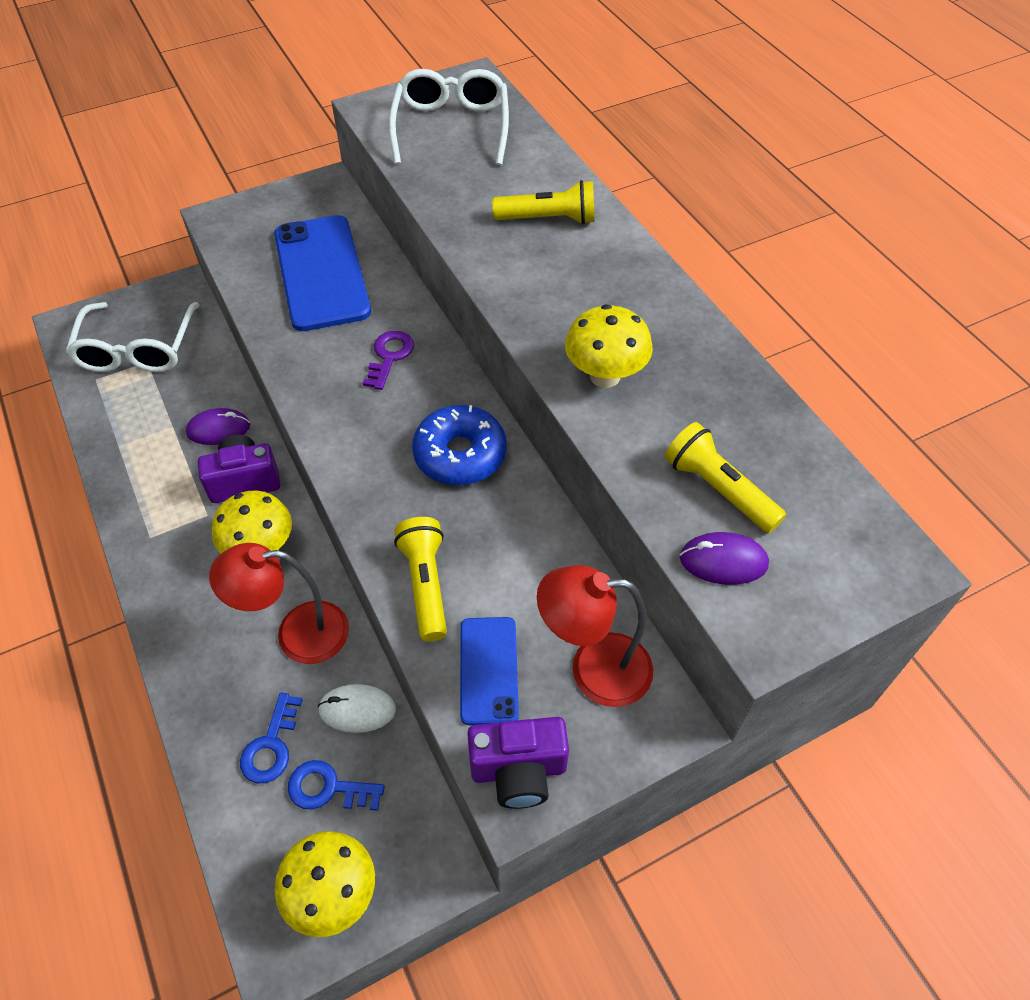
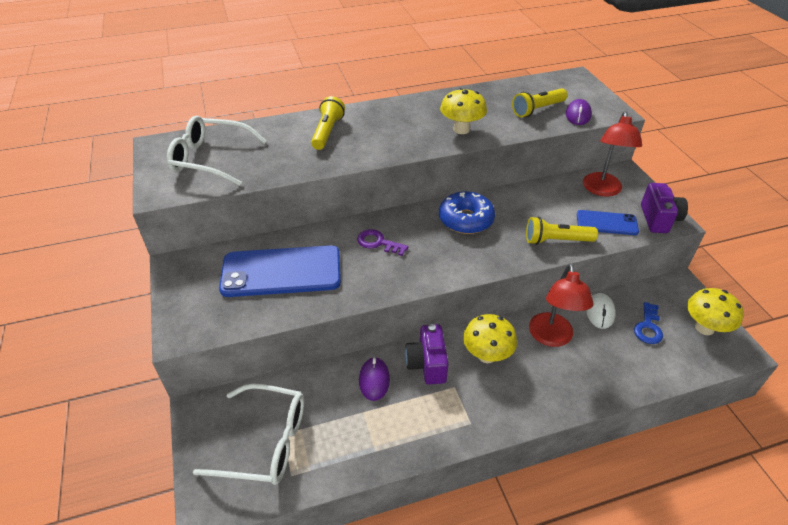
camera: 80 degrees left, 10 degrees down
blue key [240,693,303,783] -> none

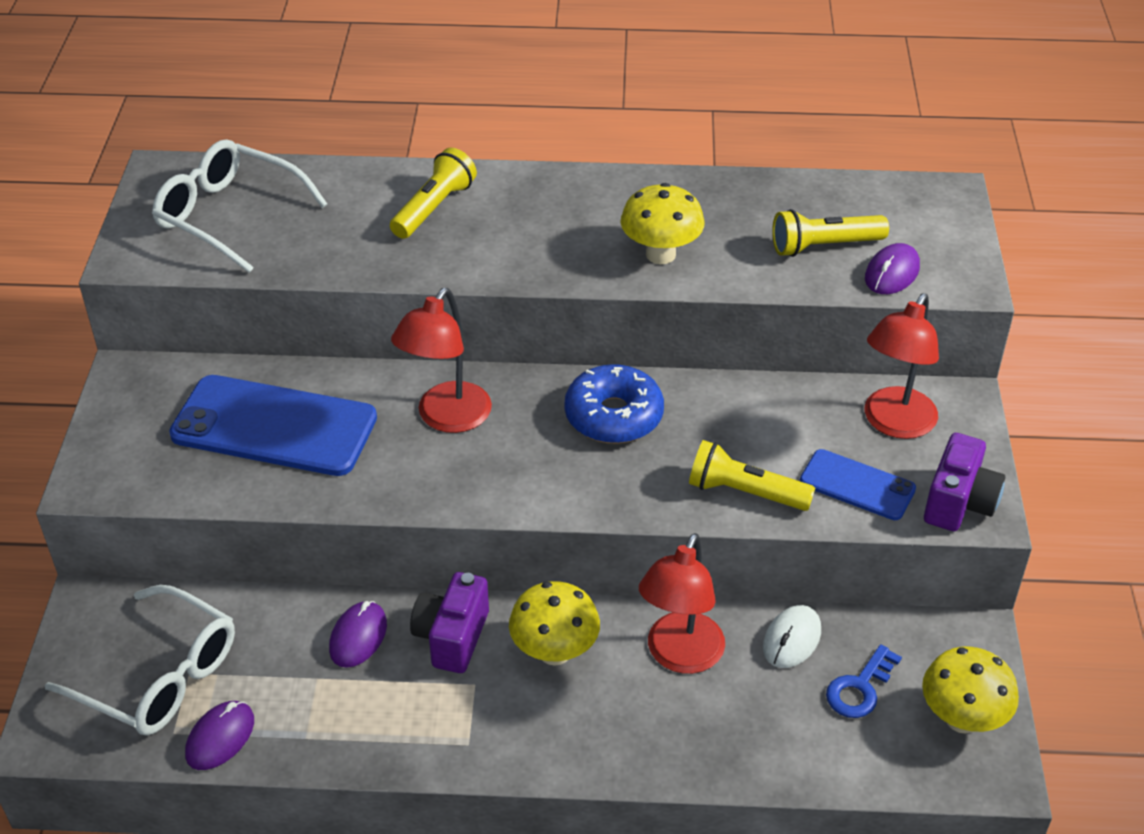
camera: 20 degrees right, 0 degrees up
purple key [357,229,408,256] -> red lamp [391,288,492,433]
none -> purple mouse [185,701,254,770]

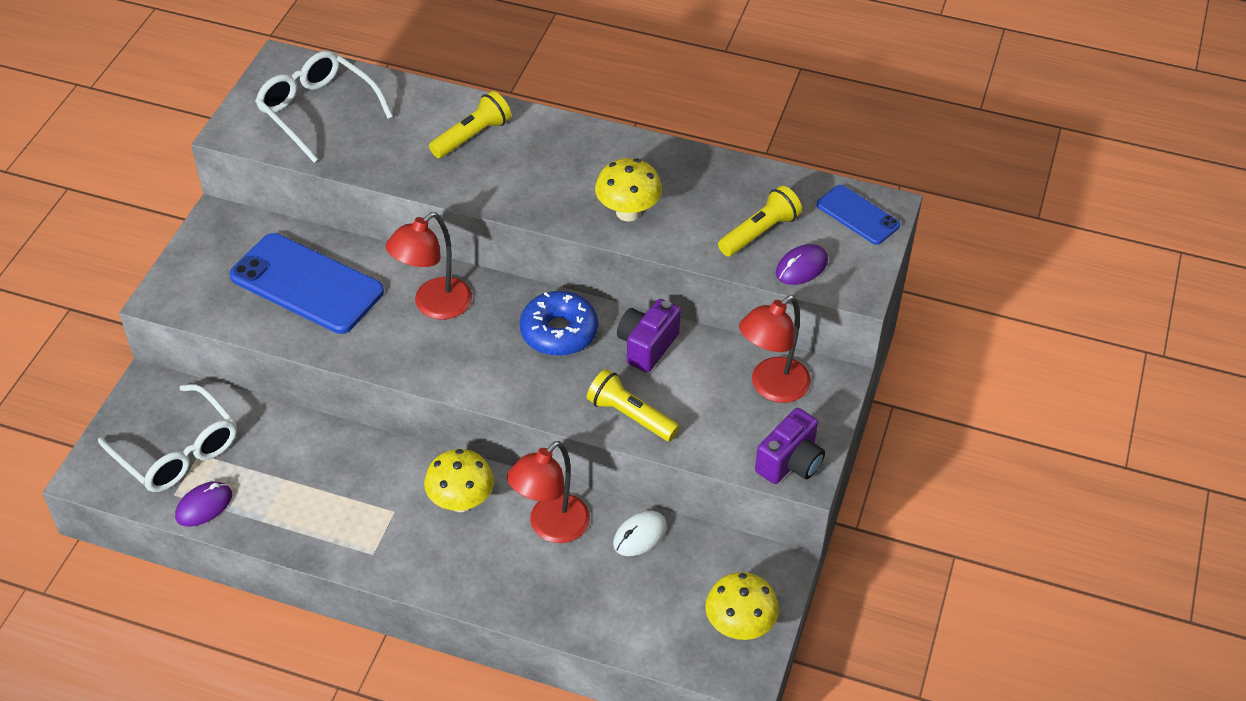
camera: 15 degrees right, 5 degrees up
purple mouse [329,601,387,668] -> none
purple camera [410,572,489,673] -> purple camera moved to [617,299,681,373]
yellow flashlight [772,209,889,257] -> yellow flashlight turned 135 degrees clockwise [718,186,802,256]
blue phone [800,449,916,520] -> blue phone moved to [817,185,900,245]
blue key [826,644,902,718] -> none

